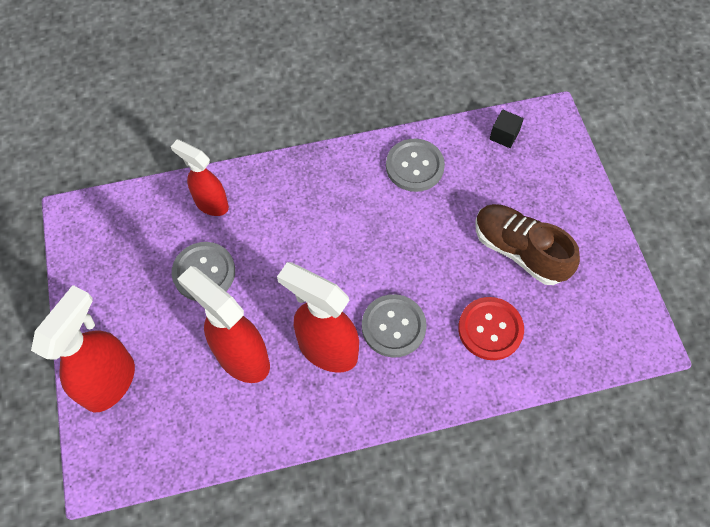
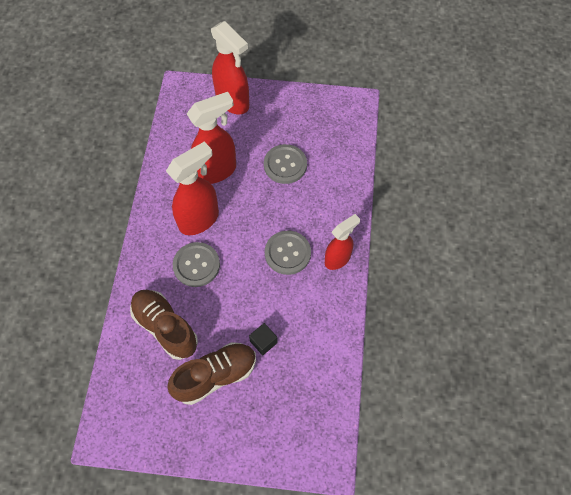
camera: 110 degrees right, 0 degrees up
red spray bottle [171,139,229,216] -> red spray bottle moved to [325,214,360,270]
grey button [386,139,445,192] -> grey button moved to [265,230,311,275]
red button [458,297,524,360] -> brown shoe [130,290,198,360]
black cube [489,109,524,148] -> black cube moved to [249,323,278,355]

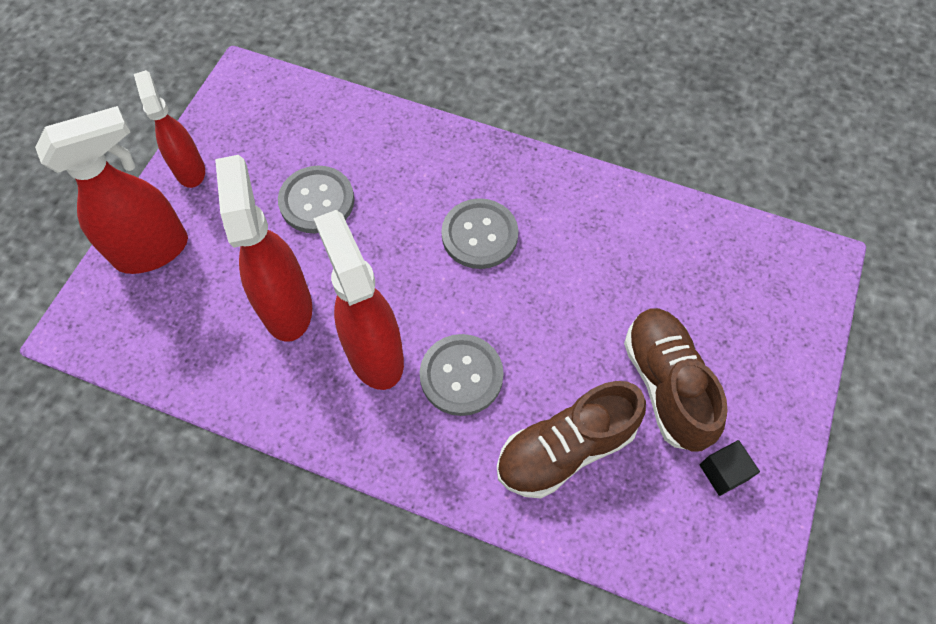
camera: 75 degrees left, 0 degrees up
black cube [249,323,278,355] -> black cube moved to [699,440,760,496]
red spray bottle [325,214,360,270] -> red spray bottle moved to [134,70,205,188]

